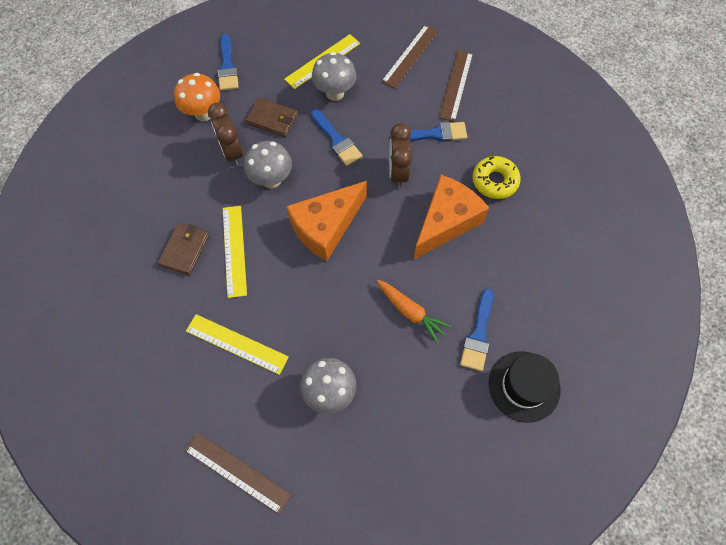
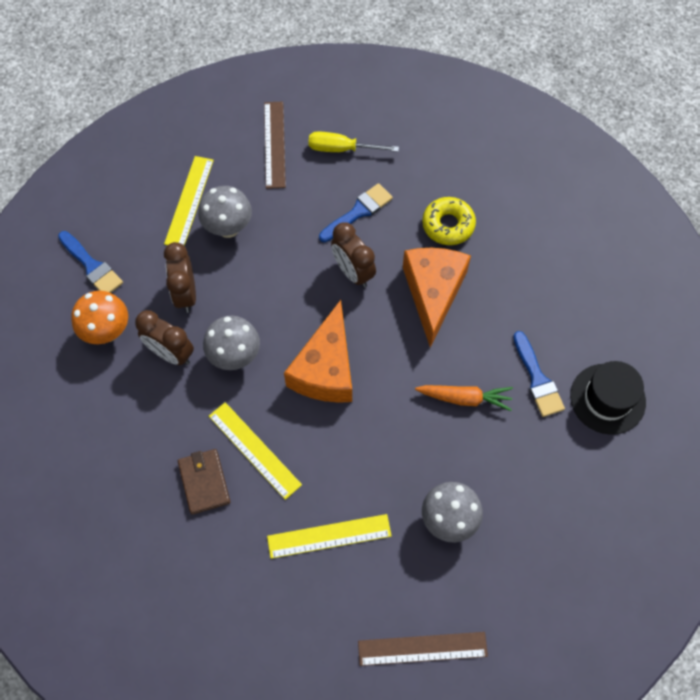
camera: 35 degrees left, 0 degrees up
brown wallet [246,98,298,137] -> brown clock [164,242,196,313]
blue brush [311,109,363,166] -> none
brown ruler [439,50,473,122] -> yellow screwdriver [308,131,399,152]

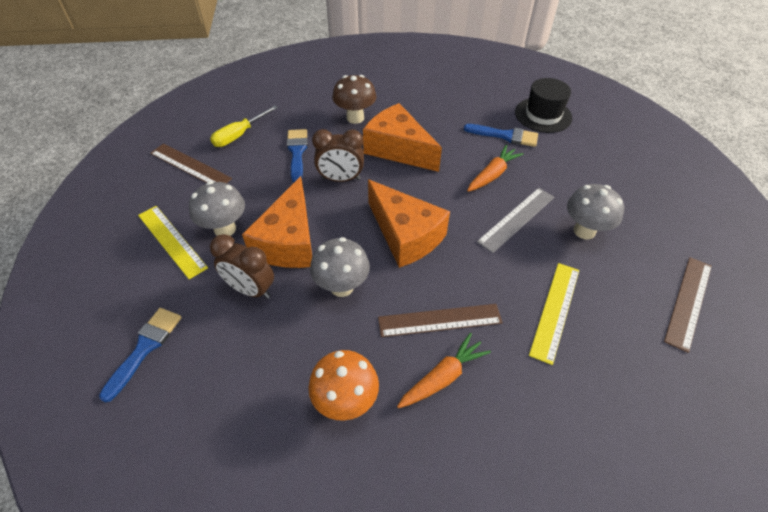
camera: 55 degrees left, 15 degrees down
blue brush [58,231,123,293] -> blue brush turned 60 degrees counterclockwise [99,308,182,403]
orange mushroom [71,291,128,344] -> orange mushroom moved to [308,350,379,421]
brown clock [135,310,194,365] -> none
brown wallet [178,449,230,515] -> orange carrot [397,333,491,408]
yellow ruler [209,402,302,500] -> brown ruler [378,304,503,337]
yellow donut [422,197,476,245] -> brown mushroom [332,75,376,124]
none -> orange cheese [242,176,312,268]
none -> grey ruler [477,188,554,253]

